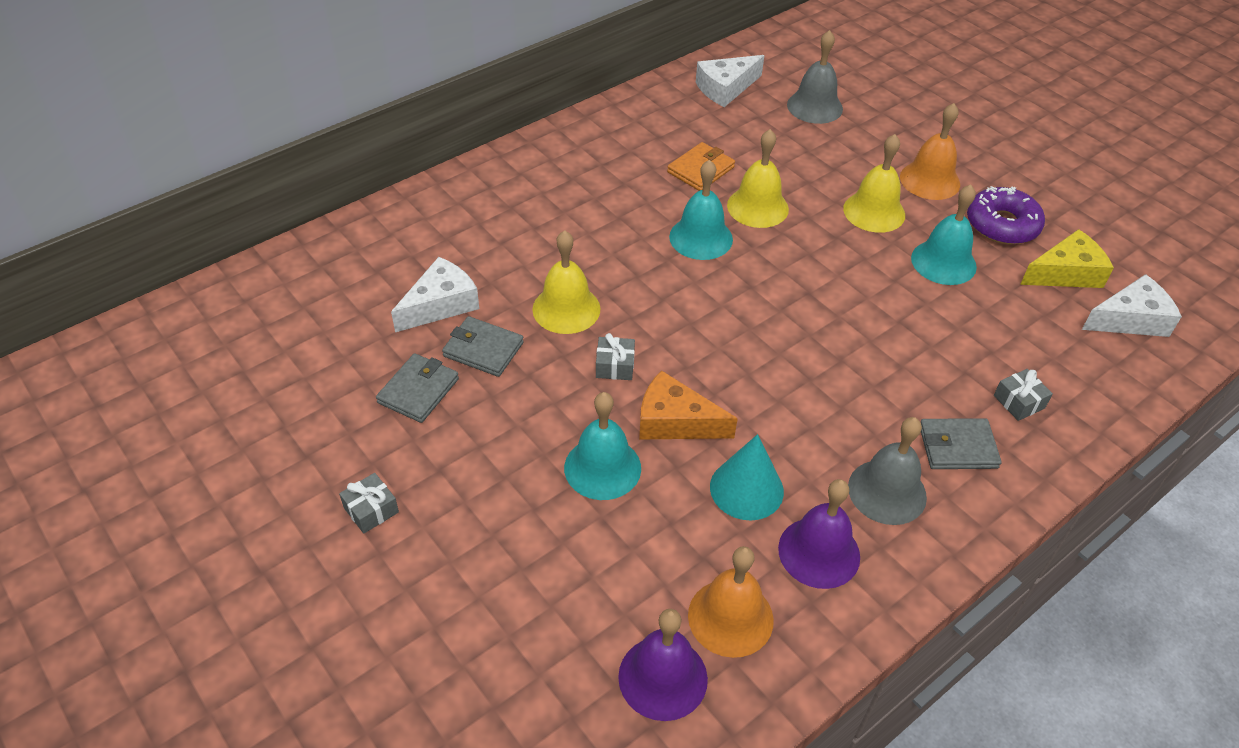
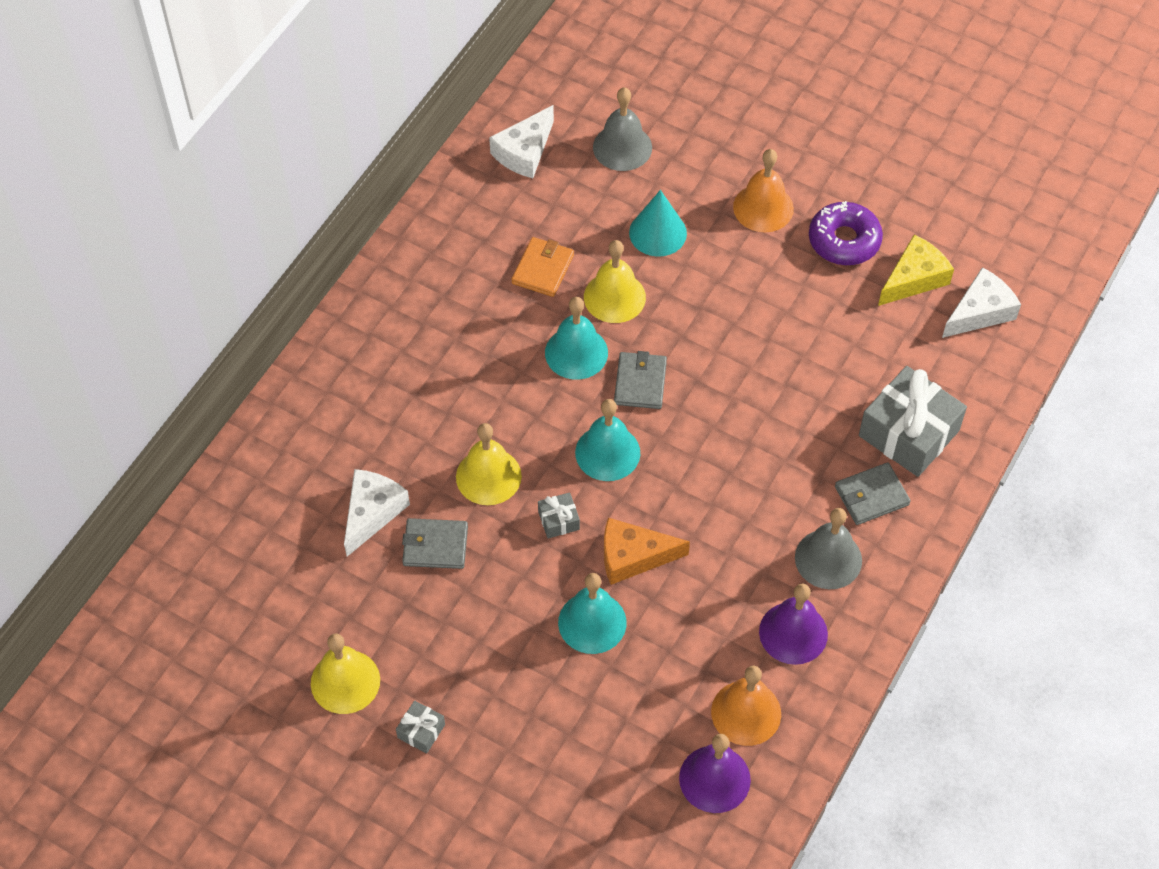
camera: 20 degrees left, 10 degrees up
grey wallet [376,353,459,423] -> grey wallet moved to [614,351,667,409]
turquoise cone [710,434,784,521] -> turquoise cone moved to [629,190,687,257]
yellow bell [843,134,905,233] -> yellow bell moved to [311,633,380,714]
turquoise bell [911,184,977,285] -> turquoise bell moved to [575,399,640,481]
grey gift [994,369,1053,421] -> grey gift [859,366,967,477], size x2.24

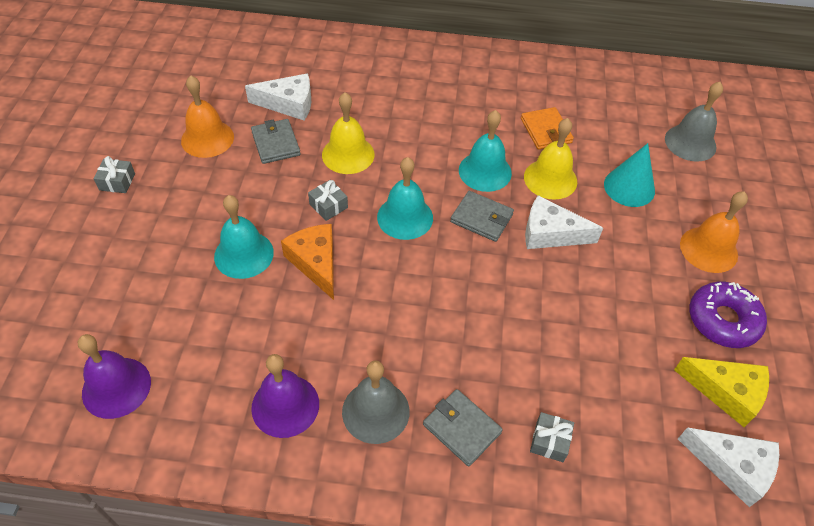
camera: 65 degrees right, 5 degrees down
yellow bell [311,633,380,714] -> none
white cheese [489,105,554,178] -> white cheese moved to [525,195,603,249]
orange wallet [511,237,574,297] -> orange wallet turned 75 degrees clockwise [521,107,574,150]
grey wallet [614,351,667,409] -> grey wallet turned 45 degrees clockwise [450,191,514,242]
orange bell [711,666,781,746] -> orange bell moved to [181,75,234,158]
grey gift [859,366,967,477] -> grey gift [530,412,574,462], size x0.45

